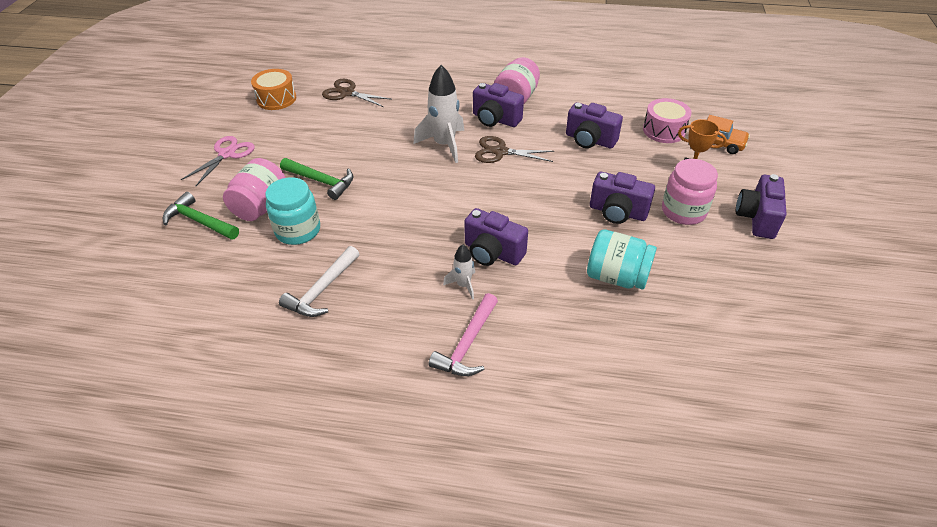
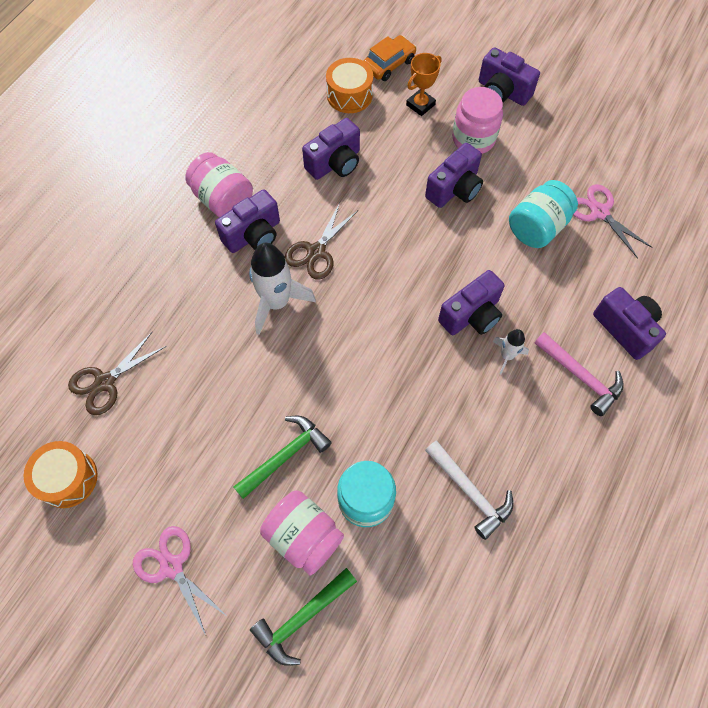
camera: 70 degrees left, 20 degrees up
pink drum [643,98,691,143] -> orange drum [326,58,373,113]
none -> pink scissors [573,184,653,259]
none -> purple camera [593,287,666,360]

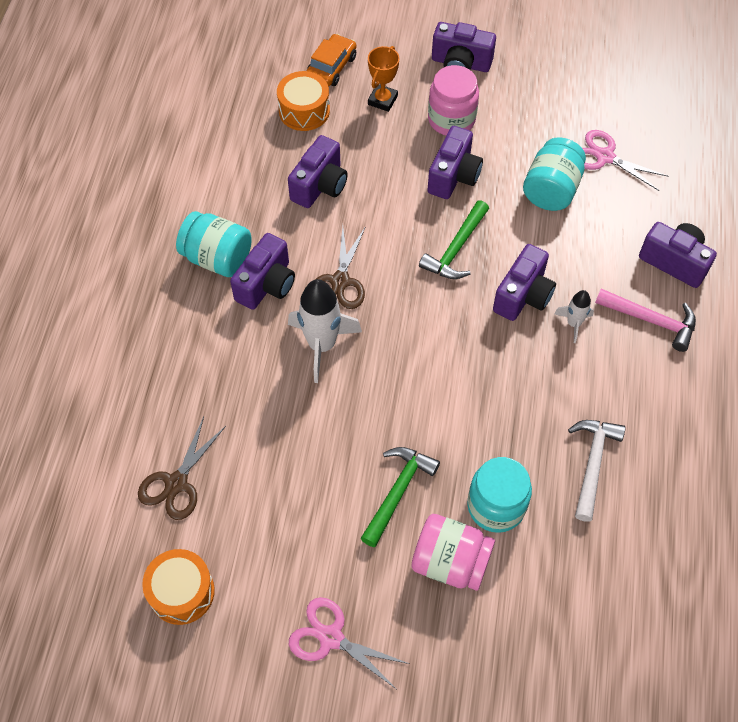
camera: 20 degrees left, 5 degrees down
pink jar [185,152,253,217] -> turquoise jar [176,211,252,277]
green hammer [250,568,357,666] -> green hammer moved to [419,200,489,279]
white hammer [425,440,513,540] -> white hammer turned 105 degrees counterclockwise [568,420,626,522]

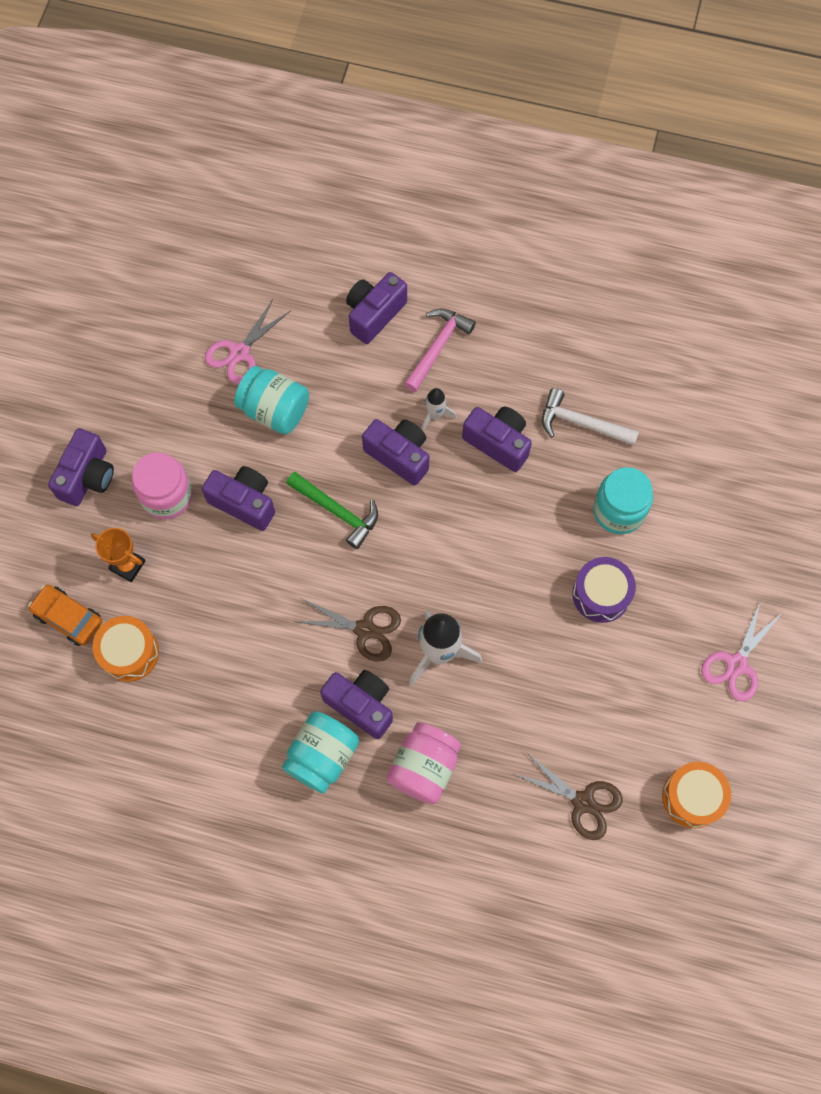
camera: 85 degrees left, 10 degrees up
purple camera [288,135,348,208] -> purple camera moved to [462,407,532,472]
green hammer [360,447,440,547] -> purple drum [572,557,636,623]
pink jar [411,514,495,591] -> pink jar moved to [386,722,461,804]

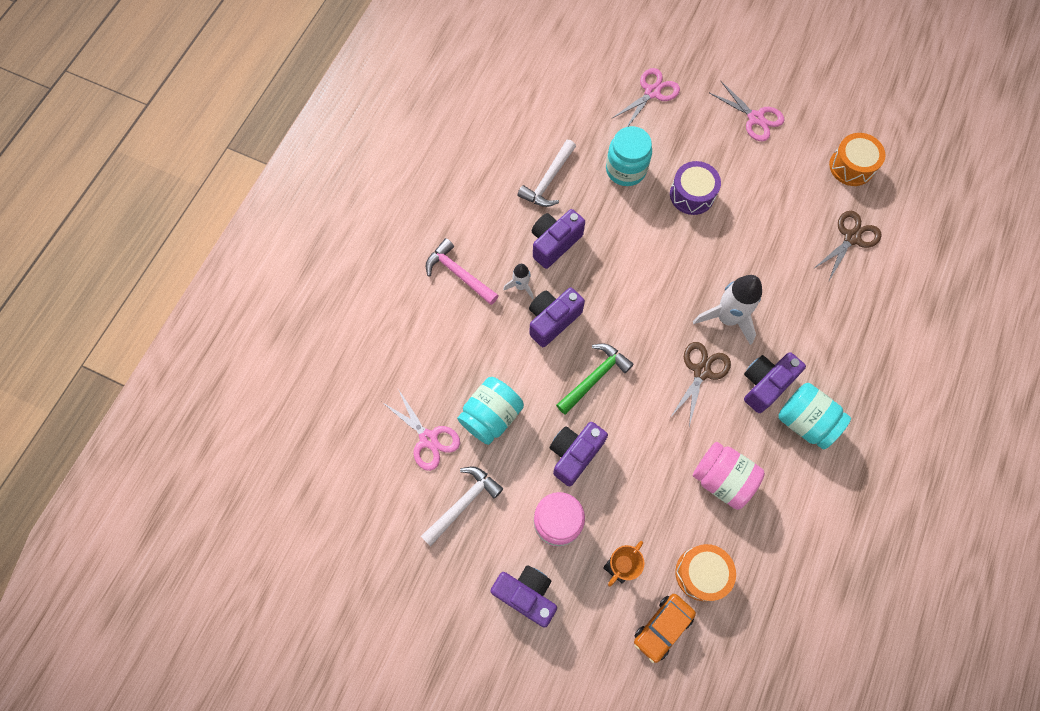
camera: 80 degrees left, 0 degrees up
purple camera [346,272,407,344] -> none
pink jar [386,722,461,804] -> pink jar moved to [693,442,765,510]
none -> white hammer [421,466,503,546]
none -> pink scissors [611,68,680,127]

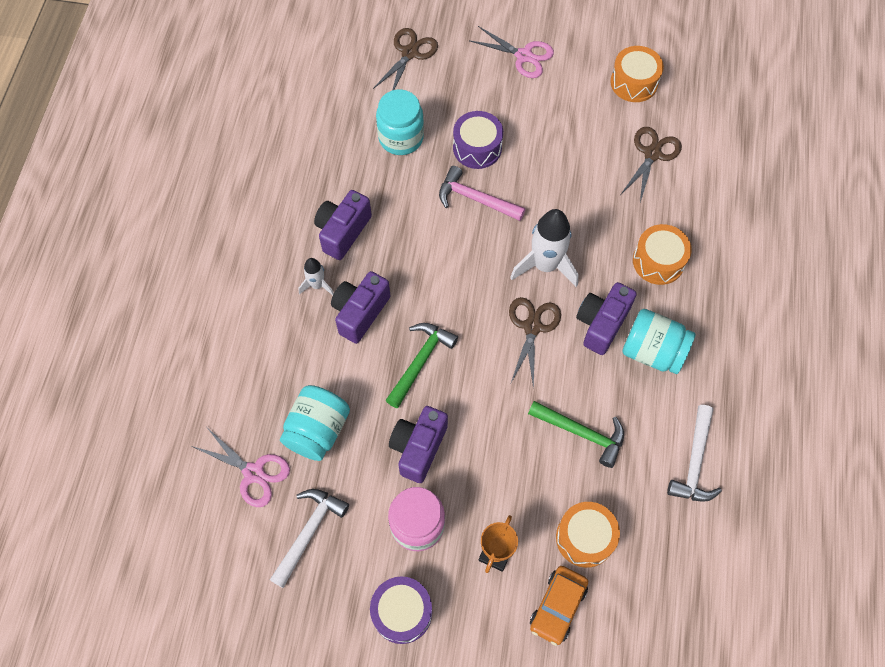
camera: 15 degrees left, 5 degrees down
pink hammer [426,238,499,305] -> pink hammer moved to [439,166,525,221]
purple camera [490,565,557,628] -> purple drum [370,576,432,644]
white hammer [518,140,576,207] -> white hammer moved to [667,405,722,502]
pink scissors [611,68,680,127] -> brown scissors [373,28,438,90]
pink jar [693,442,765,510] -> green hammer [528,401,624,468]
none -> orange drum [633,224,692,285]

